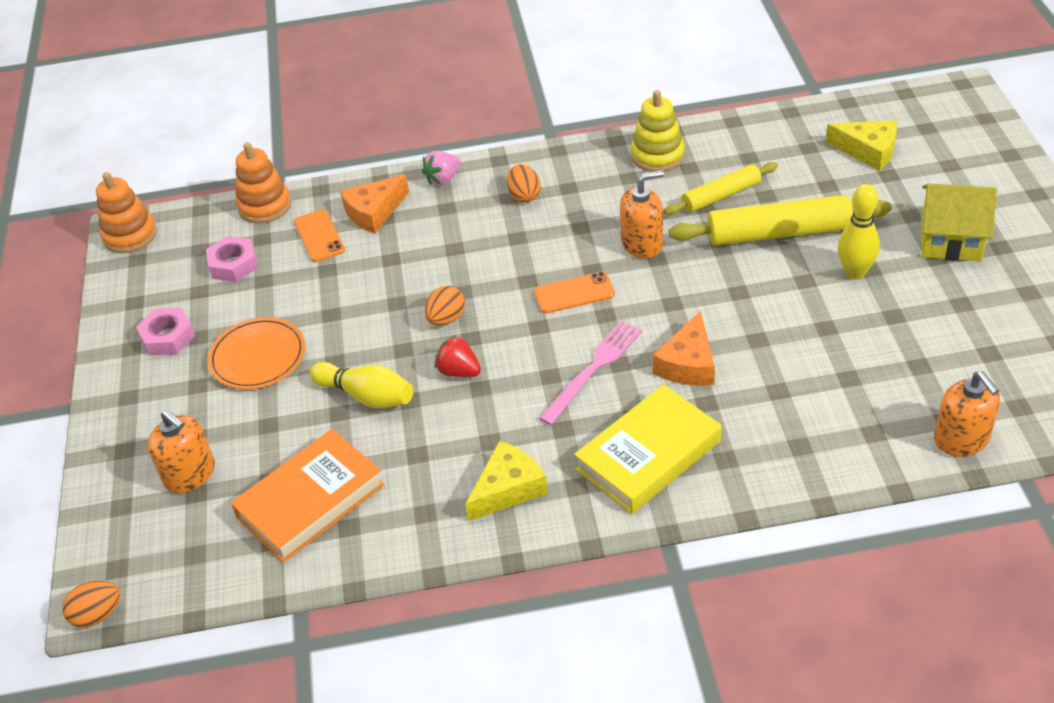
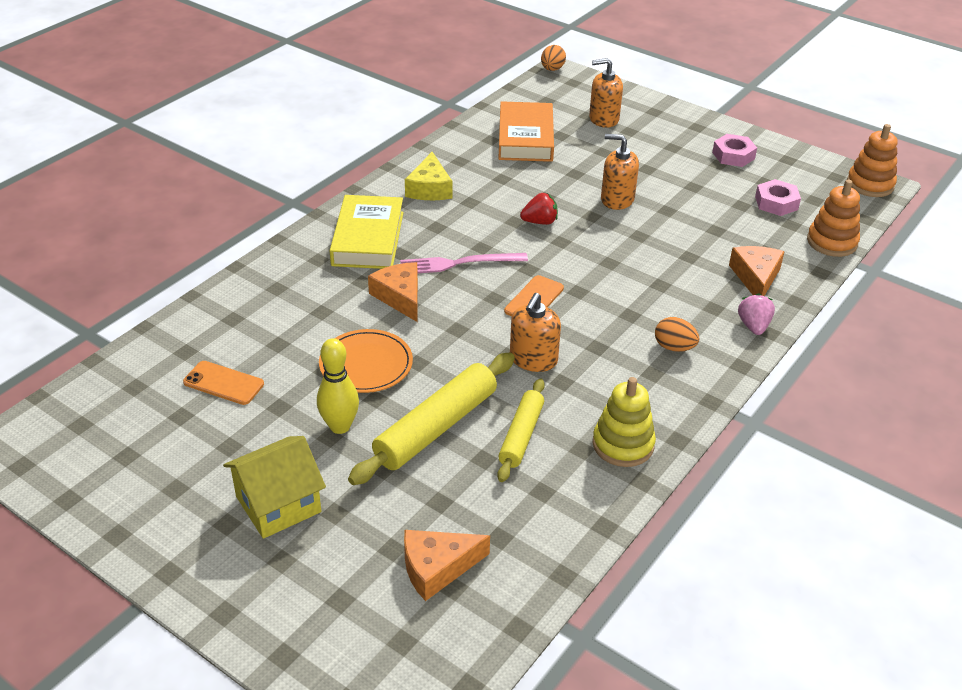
camera: 130 degrees right, 5 degrees down
orange plate [208,317,305,389] -> orange plate moved to [319,329,413,393]
orange phone [294,209,345,262] -> orange phone moved to [183,361,264,405]
yellow bowling pin [310,362,413,408] -> none
orange egg [424,286,465,326] -> none
pink fork [539,320,642,425] -> pink fork turned 90 degrees clockwise [400,253,528,273]
yellow cheese [826,120,897,171] -> orange cheese [404,530,490,601]
orange soap dispenser [934,371,1000,457] -> orange soap dispenser moved to [601,134,639,210]

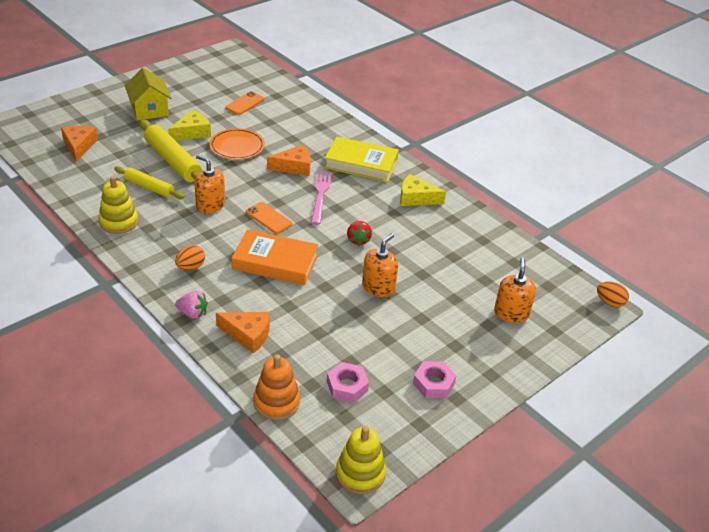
camera: 100 degrees right, 0 degrees up
yellow bowling pin [317,338,359,434] -> yellow cheese [168,110,211,141]
orange book [498,101,554,162] -> orange book moved to [232,229,319,285]
orange stacking toy [847,124,898,197] -> yellow stacking toy [336,426,386,494]

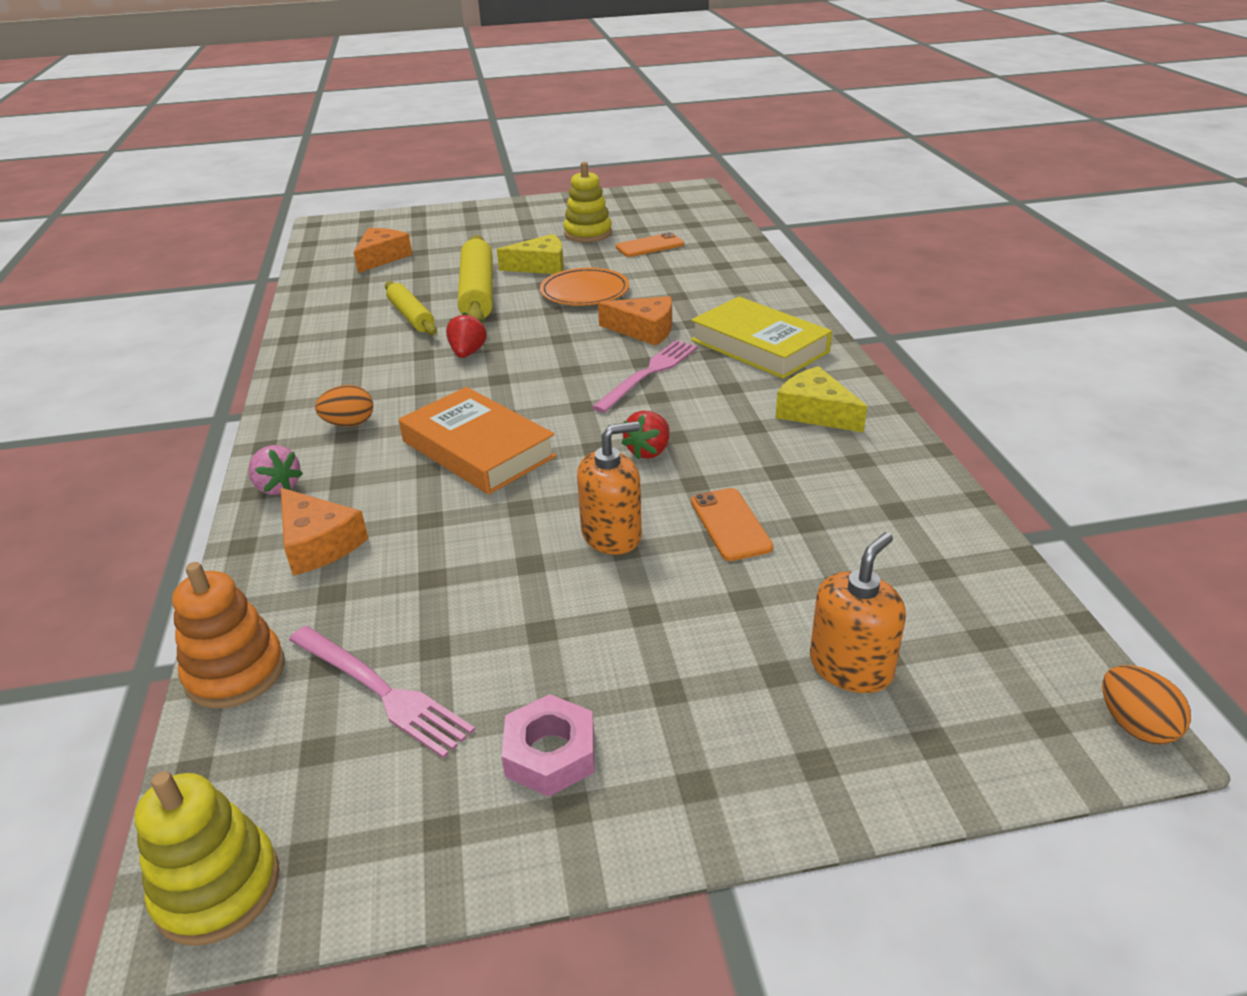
camera: 35 degrees right, 5 degrees down
yellow stacking toy [99,176,138,234] -> yellow stacking toy moved to [563,162,612,242]
yellow house [125,68,172,120] -> none
orange soap dispenser [194,155,225,214] -> red strawberry [446,312,487,358]
orange phone [246,202,293,234] -> orange phone moved to [691,488,774,561]
pink nut [327,362,369,403] -> pink fork [289,626,475,758]

